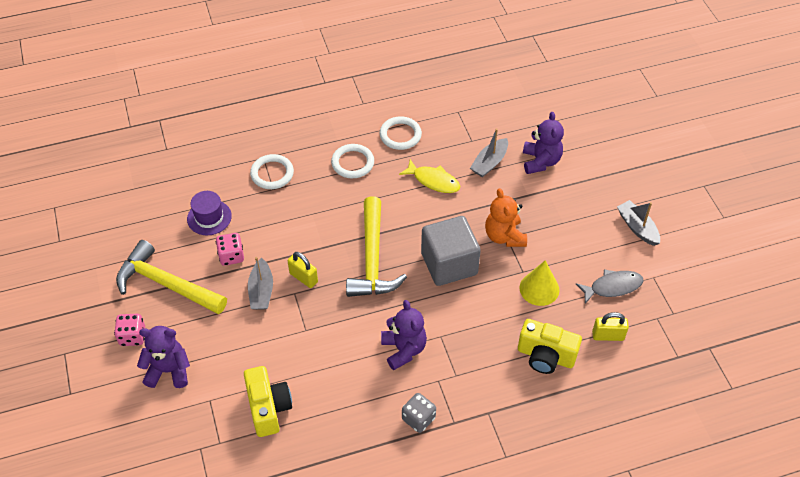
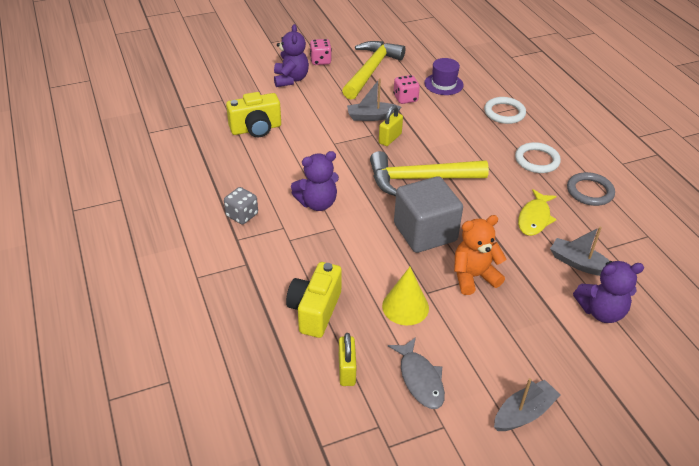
camera: 85 degrees right, 10 degrees down
white ring [380,116,422,150] -> grey ring [567,172,615,206]

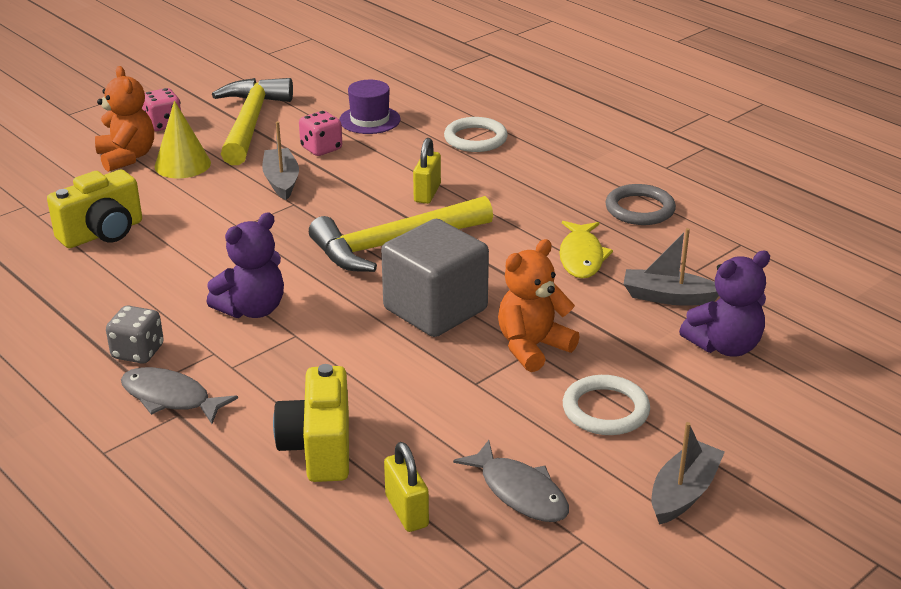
camera: 20 degrees left, 10 degrees down
purple teddy bear [274,24,309,87] -> orange teddy bear [95,66,154,172]
grey boat [347,78,401,121] -> grey boat turned 105 degrees clockwise [262,121,299,200]
yellow padlock [379,105,403,146] -> yellow padlock moved to [413,138,441,204]
yellow cone [382,267,429,325] -> yellow cone moved to [155,101,211,178]
white ring [515,142,561,173] -> white ring moved to [563,375,650,435]
none -> grey fish [121,367,238,424]

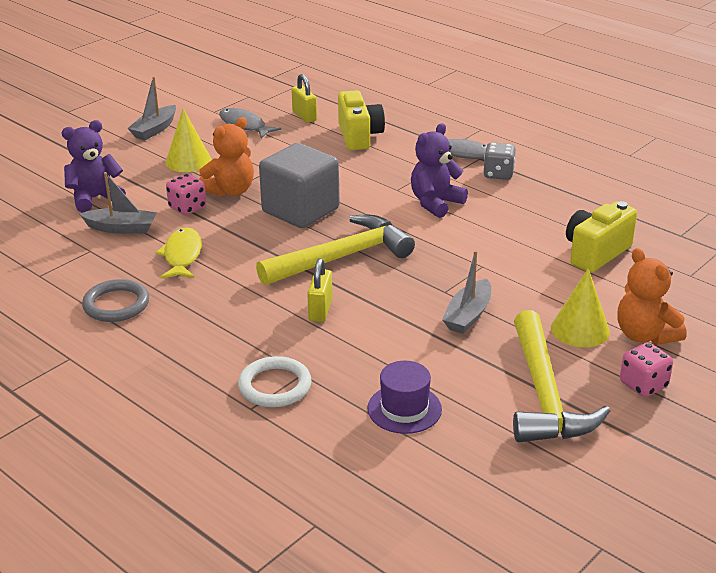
camera: 175 degrees right, 0 degrees up
grey boat [262,121,299,200] -> grey boat turned 45 degrees clockwise [442,250,491,334]
pink dice [299,111,342,156] -> pink dice moved to [166,174,206,215]
white ring [563,375,650,435] -> yellow cone [165,108,212,172]

